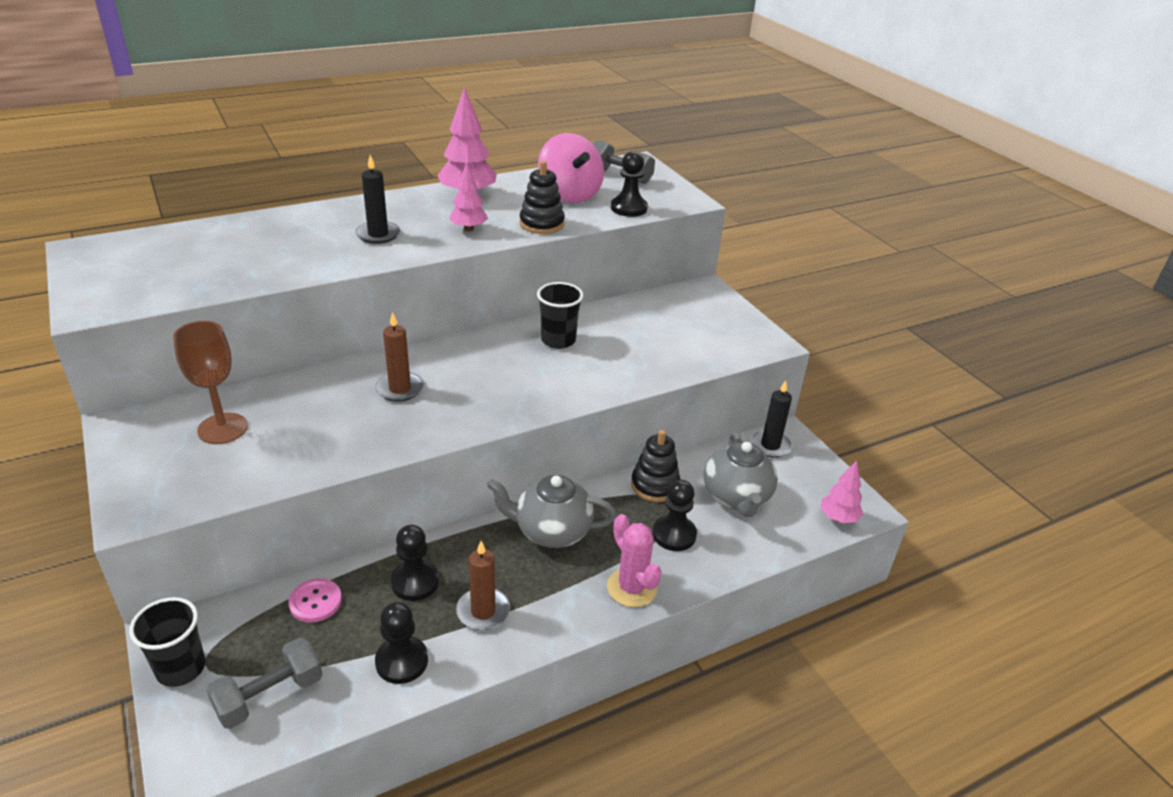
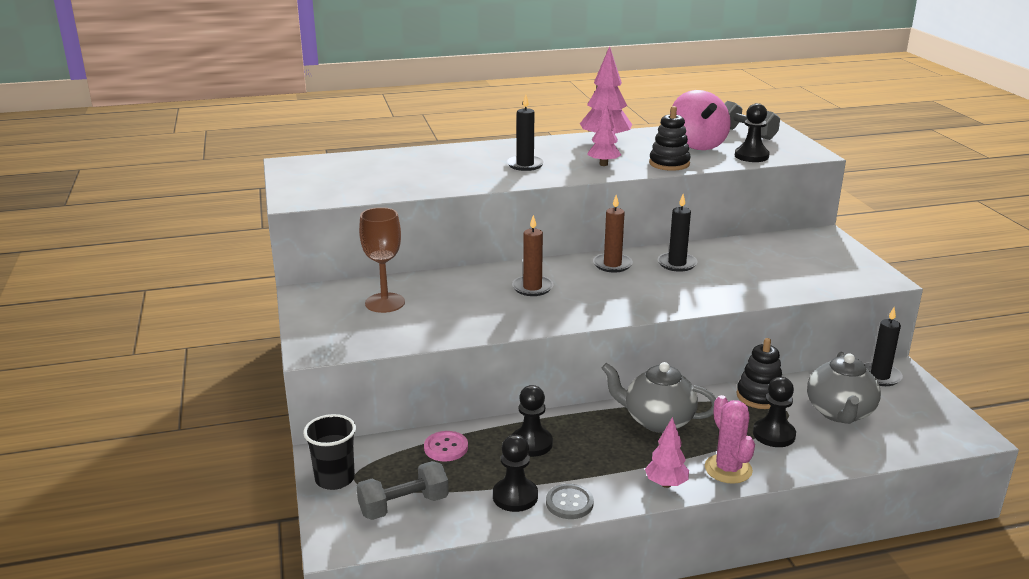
camera: 15 degrees right, 10 degrees down
brown candle [456,541,510,630] -> brown candle moved to [593,195,633,272]
black cup [537,282,583,349] -> black candle [658,194,697,272]
pink tree [820,461,863,523] -> pink tree moved to [645,417,689,488]
none -> grey button [546,484,594,519]

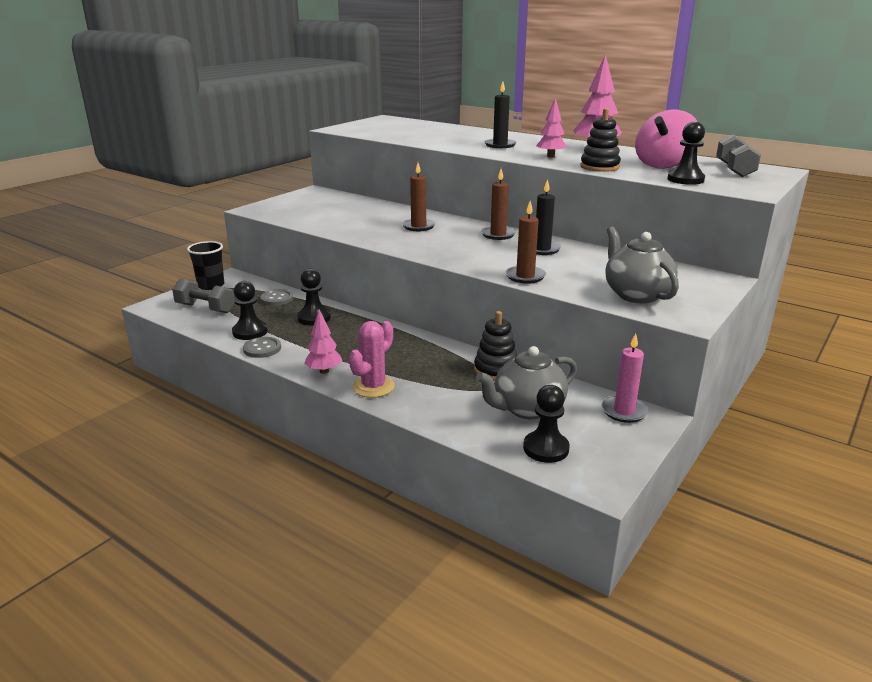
camera: 50 degrees right, 0 degrees up
brown goblet [359,207,405,313] -> none
pink button [424,431,468,461] -> grey button [261,289,294,306]
grey teapot [601,362,717,433] -> grey teapot moved to [606,227,679,304]
black pawn [753,377,796,447] -> black pawn moved to [523,385,570,463]
black candle [864,308,903,386] -> pink candle [601,333,649,423]
none -> brown candle [505,201,546,284]

